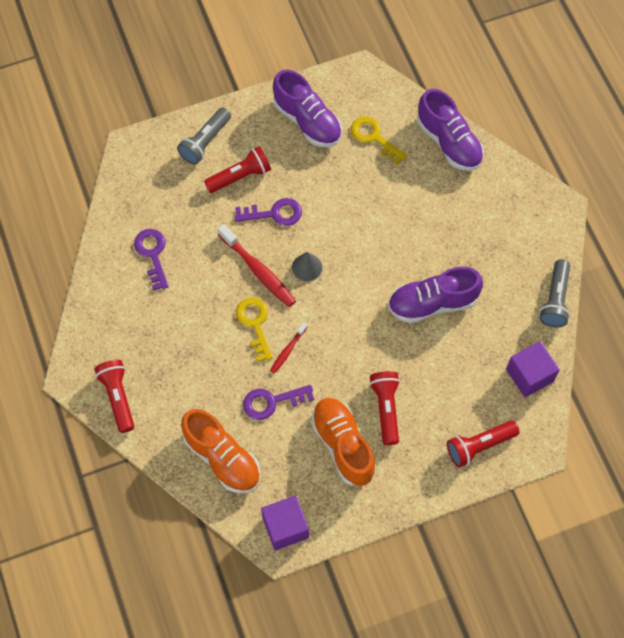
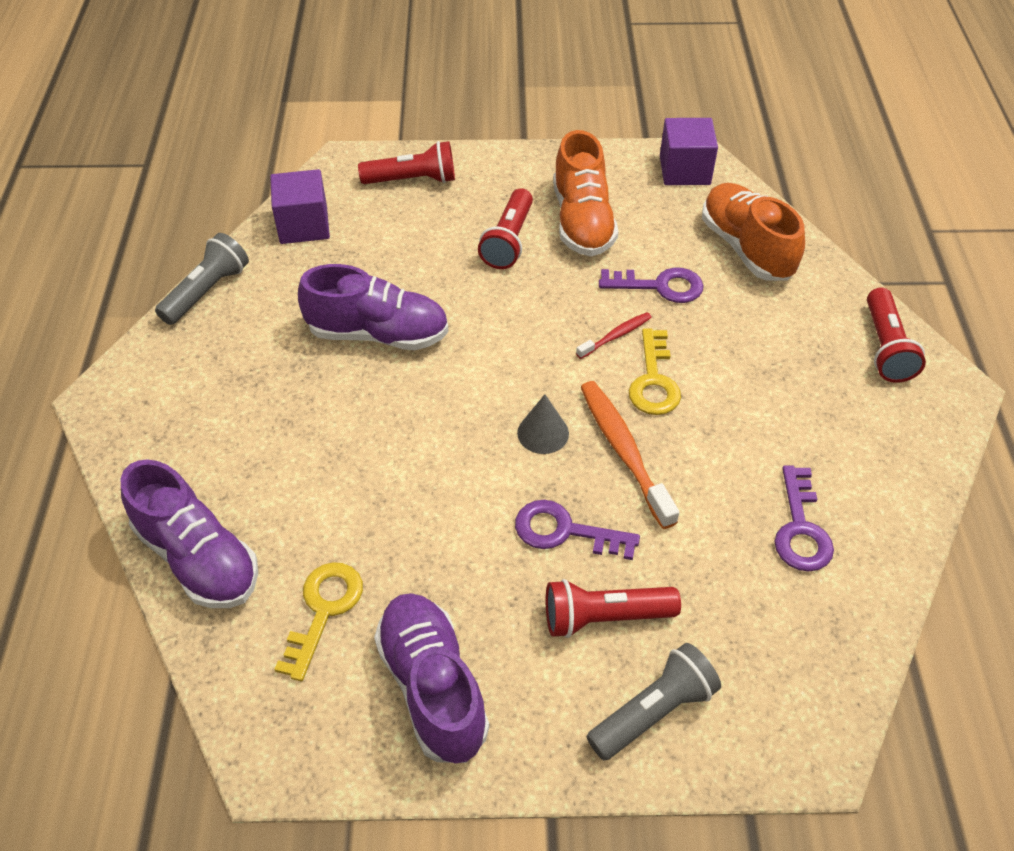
camera: 160 degrees left, 15 degrees down
red toothbrush [217,224,296,307] -> orange toothbrush [581,381,679,529]
yellow key [351,117,407,165] -> yellow key turned 135 degrees counterclockwise [274,562,363,681]
purple shoe [417,89,484,171] -> purple shoe turned 150 degrees clockwise [121,459,258,608]

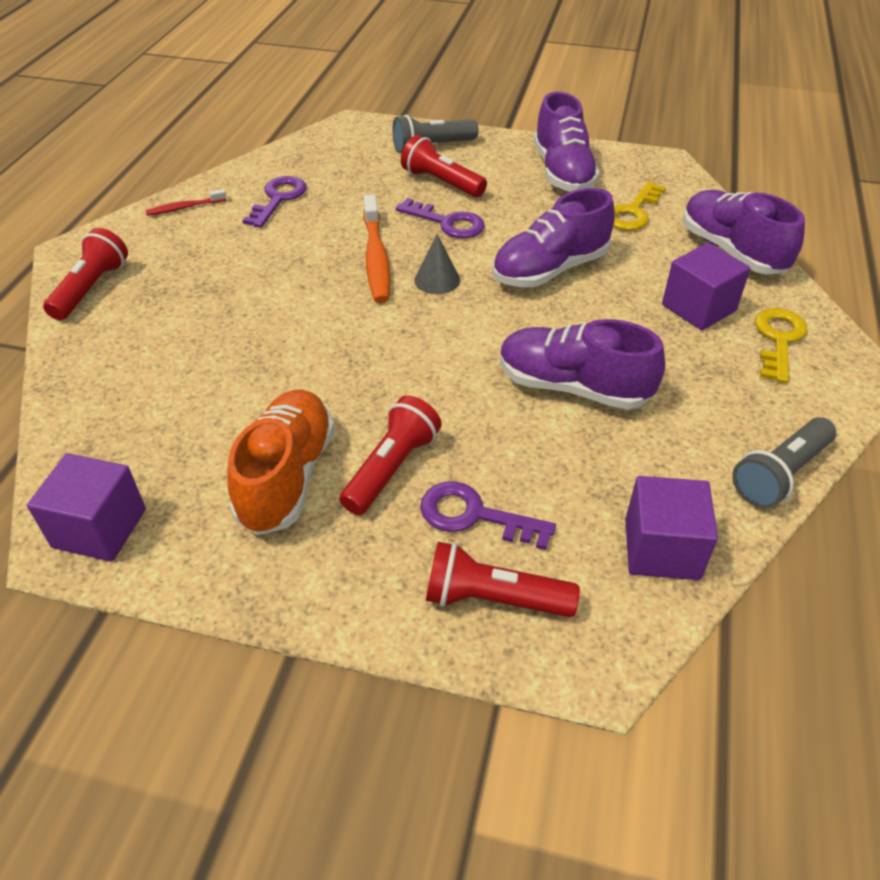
camera: 165 degrees left, 5 degrees down
red flashlight [546,579,681,638] -> red flashlight turned 150 degrees counterclockwise [401,135,487,197]
red toothbrush [576,312,652,359] -> red toothbrush moved to [146,189,227,216]
purple key [599,268,704,303] -> purple key moved to [420,481,556,550]
yellow key [629,329,681,415] -> yellow key moved to [755,308,808,383]
orange shoe [702,183,805,281] -> none
none -> purple shoe [492,188,615,287]
none -> purple cube [662,243,751,330]

